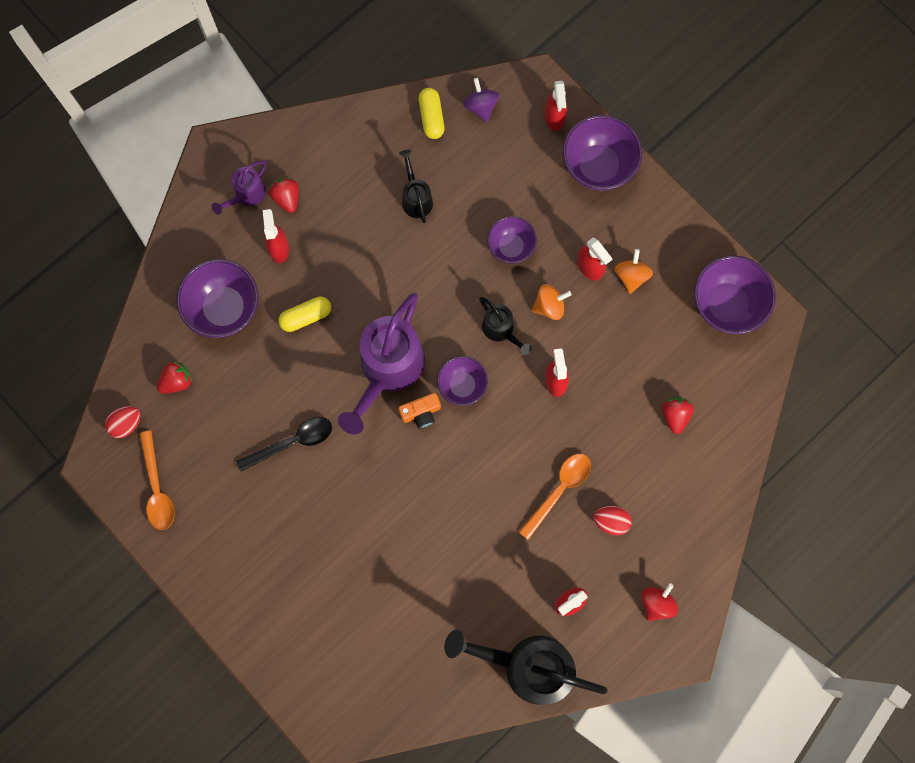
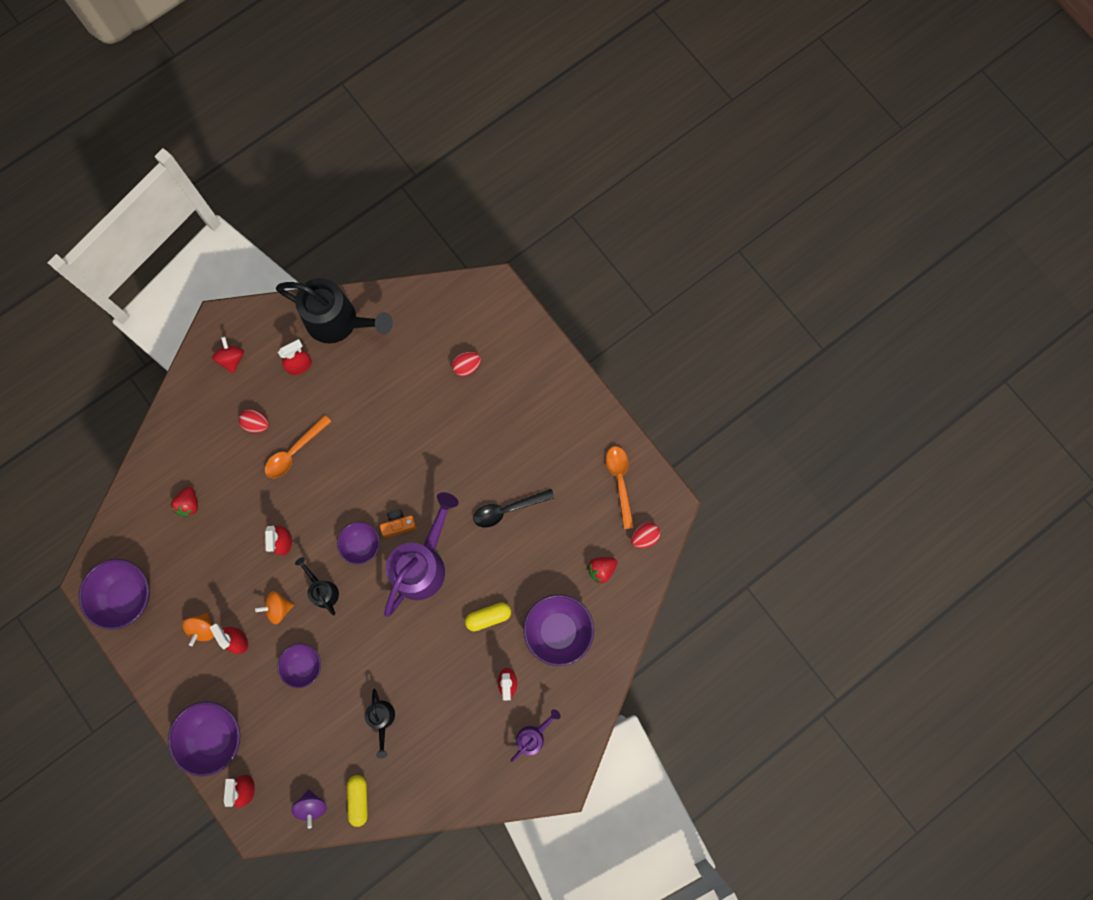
camera: 175 degrees left, 0 degrees up
red strawberry [269,178,299,213] -> none
red spinning top [641,583,678,621] -> red spinning top turned 135 degrees clockwise [212,337,244,374]
none -> red egg [452,352,481,376]

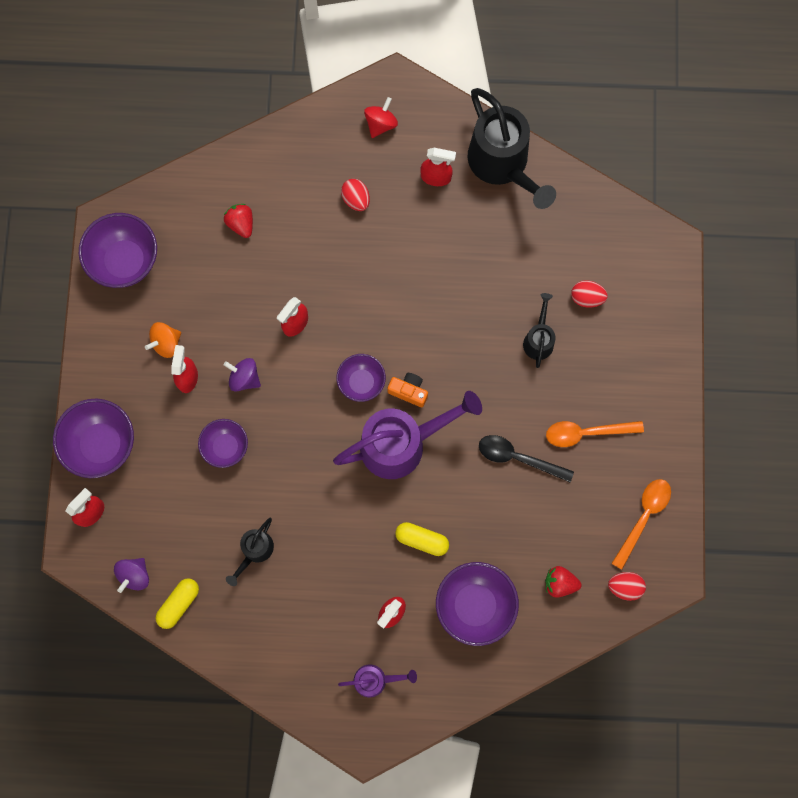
camera: 40 degrees right, 0 degrees up
red strawberry [171,487,198,517] -> red strawberry turned 105 degrees clockwise [224,204,253,238]
orange spinning top [255,591,294,624] -> purple spinning top [224,358,261,391]
orange spoon [265,415,332,478] -> orange spoon moved to [546,421,644,447]
black watering can [295,557,339,615] -> black watering can moved to [523,293,556,368]

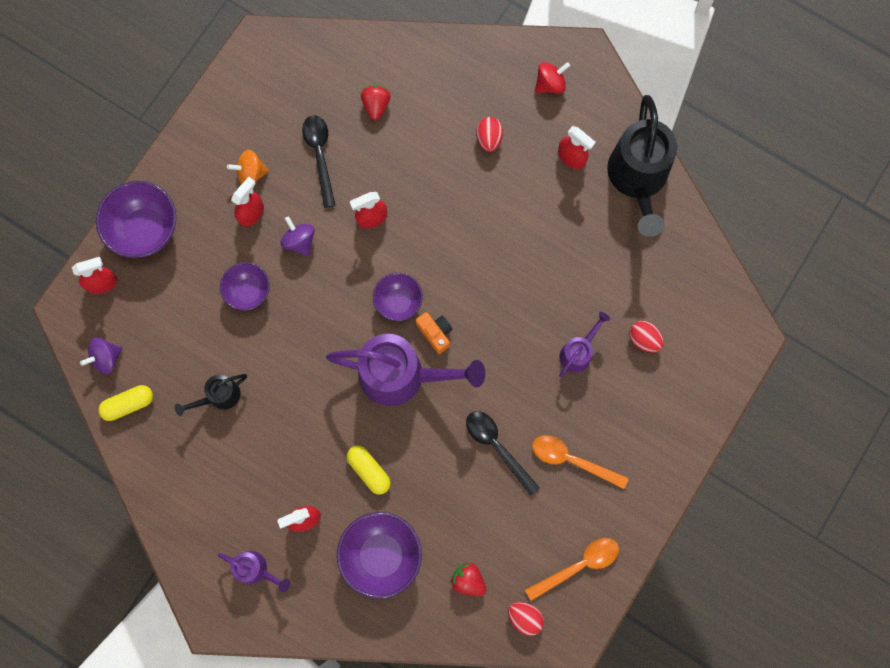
camera: 30 degrees right, 0 degrees up
purple bowl [79,213,157,288] -> none
black watering can [523,293,556,368] -> purple watering can [559,312,610,377]
none -> black spoon [302,115,336,208]

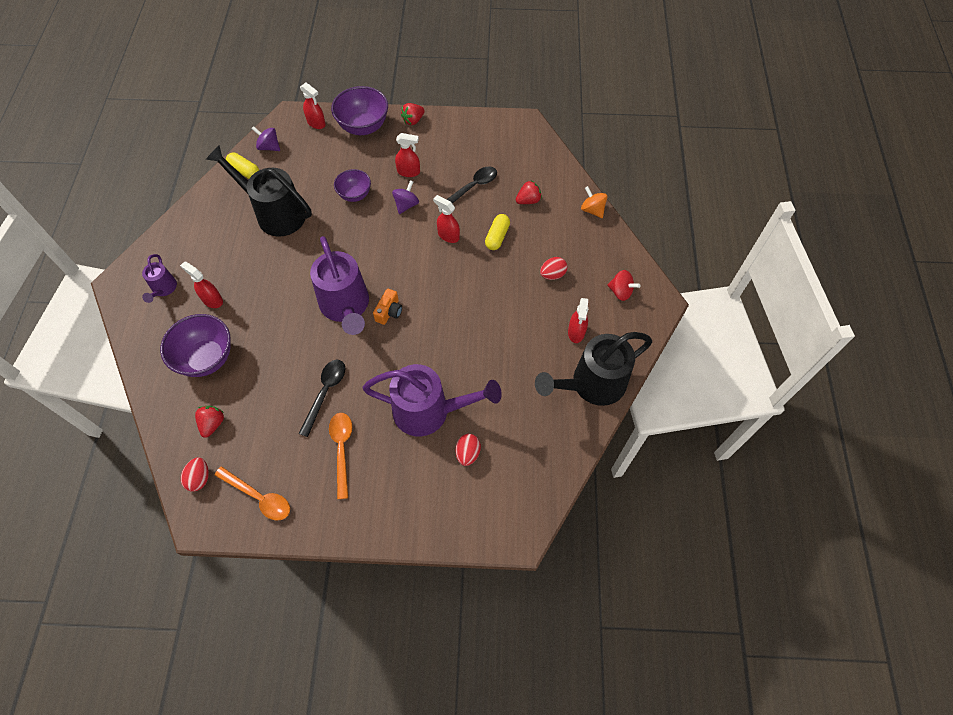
camera: 60 degrees right, 15 degrees down
black watering can [175,374,247,416] -> black watering can [206,145,312,237], size x2.02
orange spinning top [227,150,269,185] -> orange spinning top moved to [581,186,607,218]
yellow capsule [347,445,391,495] -> yellow capsule moved to [485,214,510,250]
purple bowl [373,273,423,321] -> none
purple watering can [559,312,610,377] -> purple watering can [362,364,502,436], size x2.02
none -> red strawberry [401,103,425,125]

